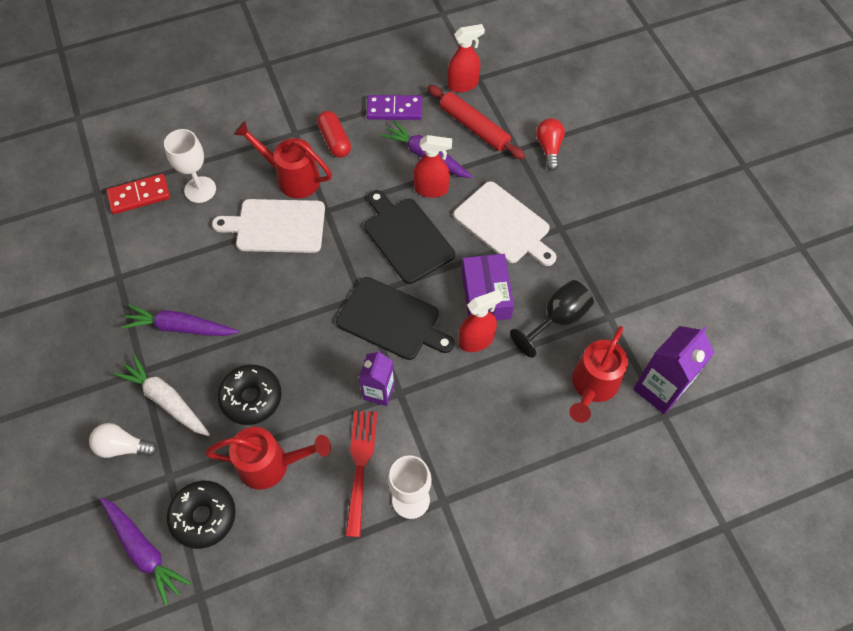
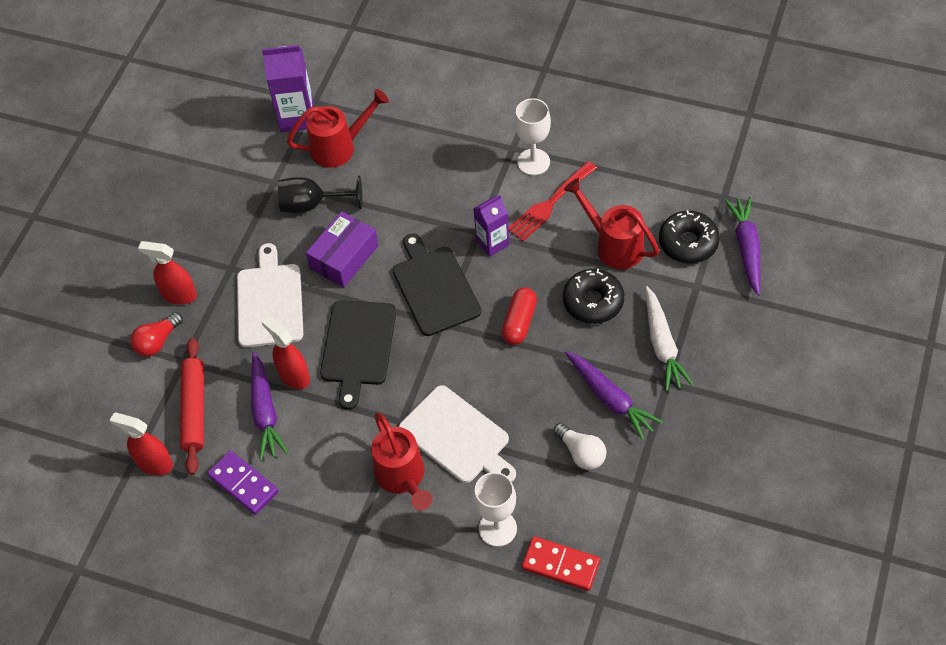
camera: 135 degrees left, 5 degrees down
white light bulb [89,423,157,458] -> white light bulb moved to [553,423,607,470]
red capsule [317,111,351,158] -> red capsule moved to [502,287,537,345]
red spray bottle [459,290,503,352] -> red spray bottle moved to [138,241,197,305]

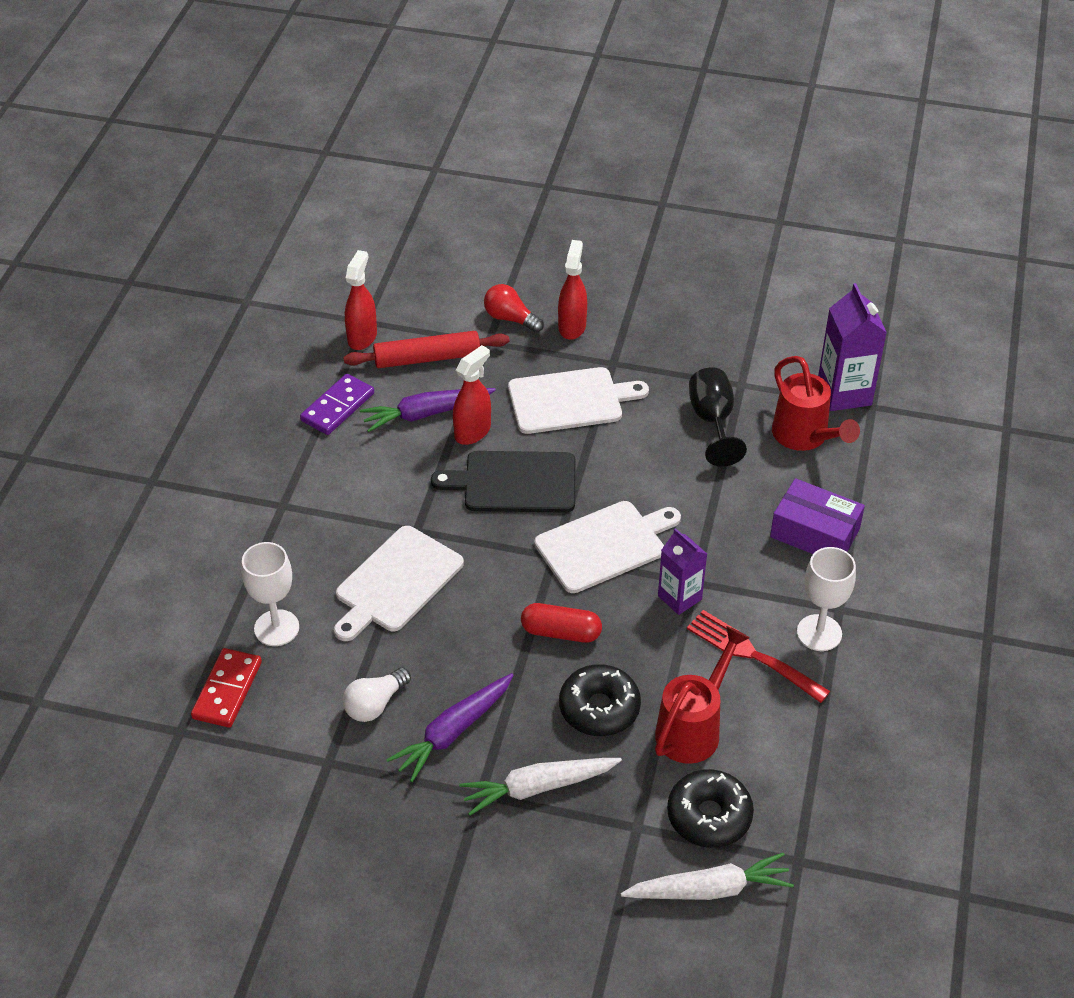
camera: 80 degrees right, 10 degrees down
purple box [306,211,379,288] -> purple box moved to [770,478,865,554]
red watering can [371,412,433,511] -> none
black cutting board [393,233,482,336] -> white cutting board [534,501,681,593]
purple carrot [725,197,760,296] -> white carrot [620,852,794,900]

